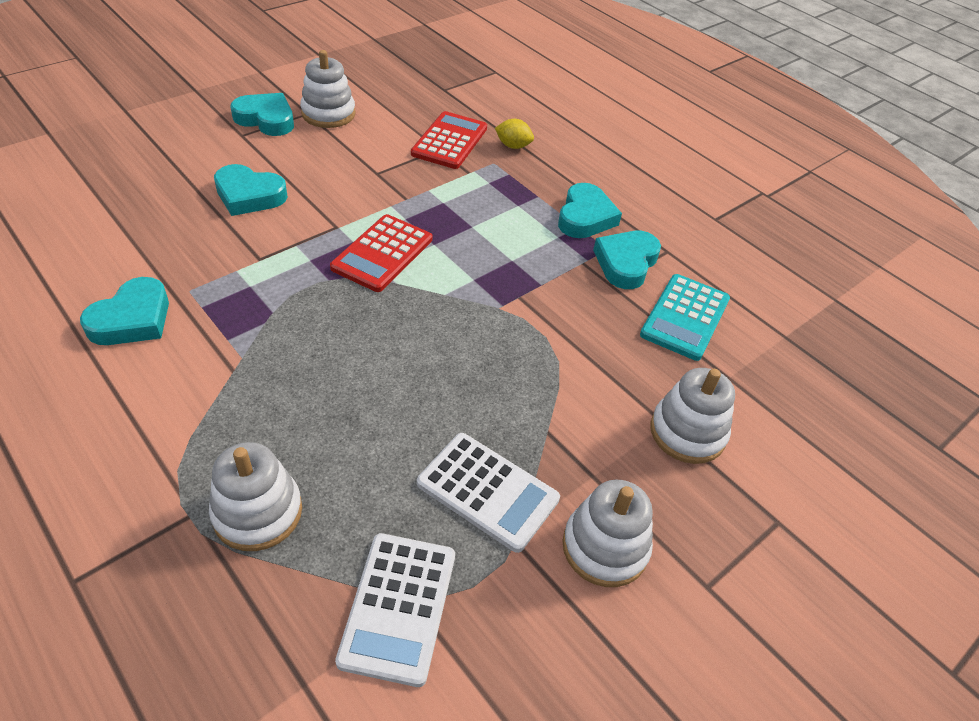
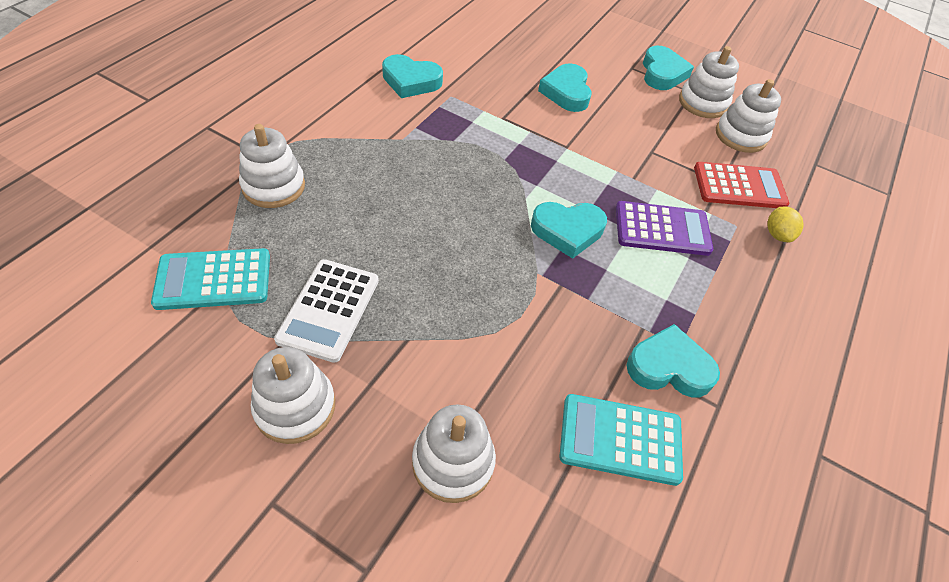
camera: 70 degrees right, 5 degrees up
red calculator [330,214,432,292] -> none
white calculator [335,533,455,687] -> turquoise calculator [151,248,270,310]
turquoise heart [558,183,622,238] -> turquoise heart moved to [531,202,607,259]
none -> purple calculator [616,201,713,256]
none -> white stacking toy [716,79,781,153]

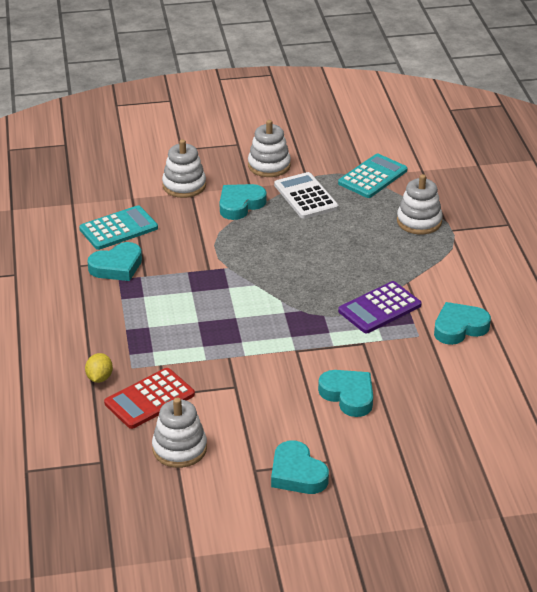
camera: 145 degrees right, 15 degrees down
turquoise heart [531,202,607,259] -> turquoise heart moved to [219,184,267,220]
purple calculator [616,201,713,256] -> purple calculator moved to [338,281,422,333]
white stacking toy [679,46,739,118] -> none
yellow lemon [767,207,804,242] -> yellow lemon turned 45 degrees clockwise [85,353,113,383]

